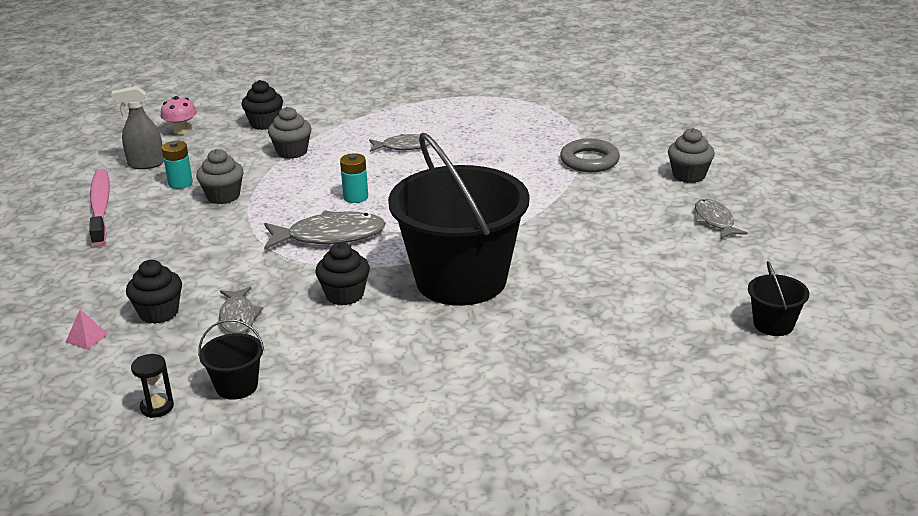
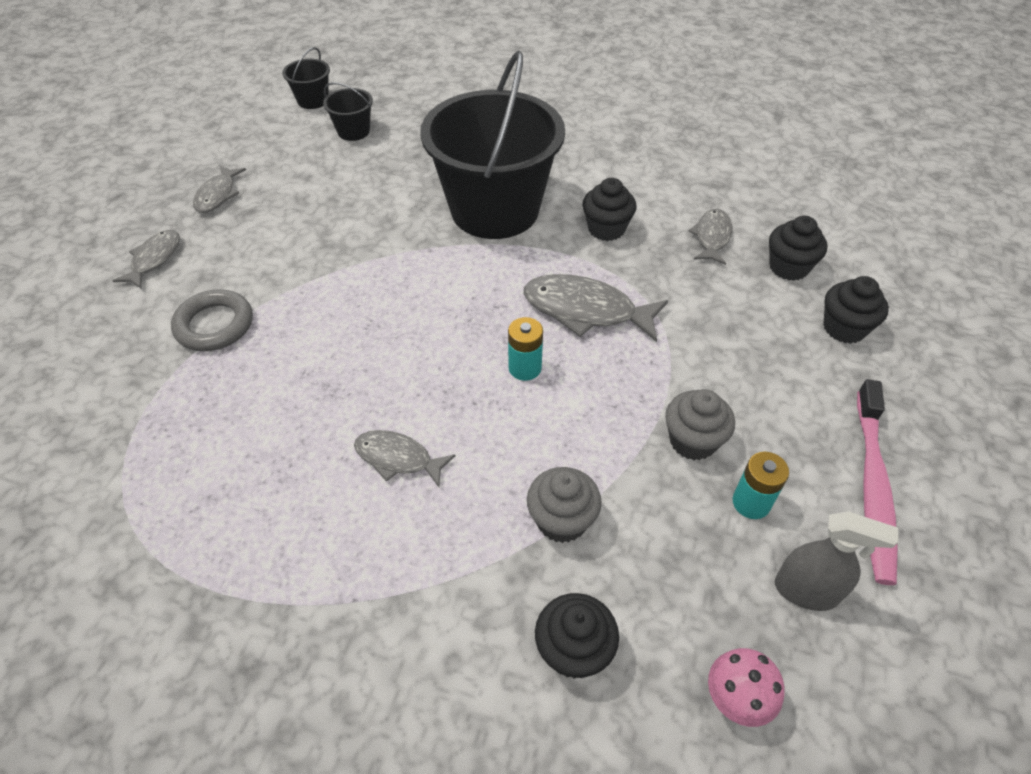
camera: 155 degrees left, 20 degrees up
pink pyramid [66,309,108,350] -> none
black hourglass [131,354,174,418] -> none
black bucket [198,319,264,400] -> black bucket moved to [323,82,373,141]
grey cupcake [668,128,715,183] -> grey fish [113,230,180,288]
none -> black cupcake [823,276,889,344]

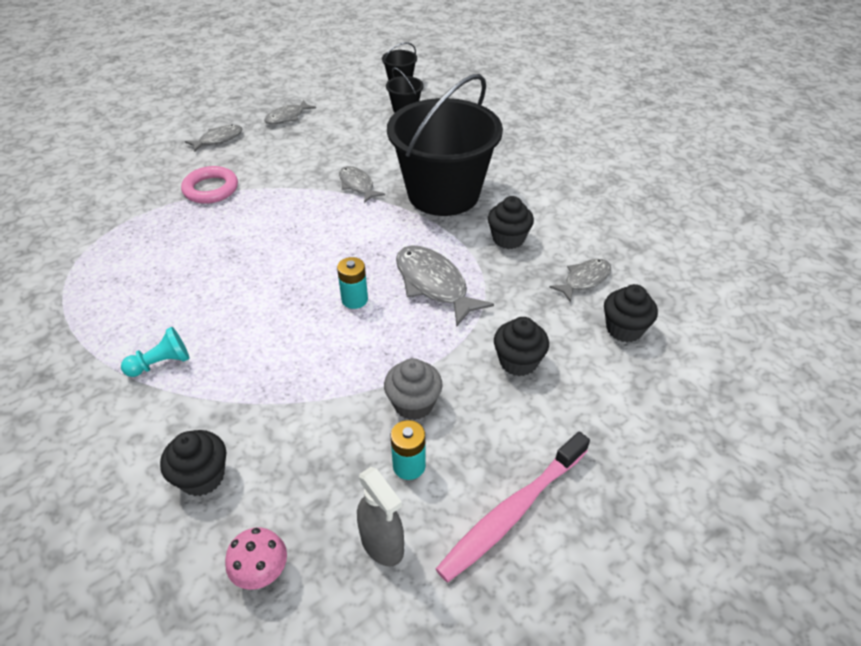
camera: 35 degrees right, 5 degrees down
grey ring [171,289,253,351] -> pink ring [181,166,238,204]
grey fish [354,430,456,487] -> grey fish moved to [339,166,385,203]
grey cupcake [527,467,602,543] -> none
black cupcake [823,276,889,344] -> black cupcake moved to [494,317,549,376]
none -> turquoise pawn [121,327,190,377]

